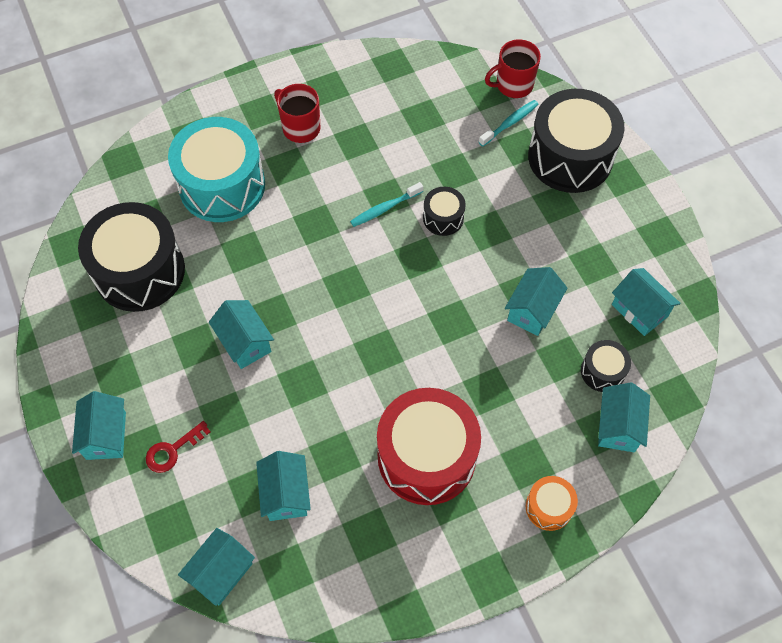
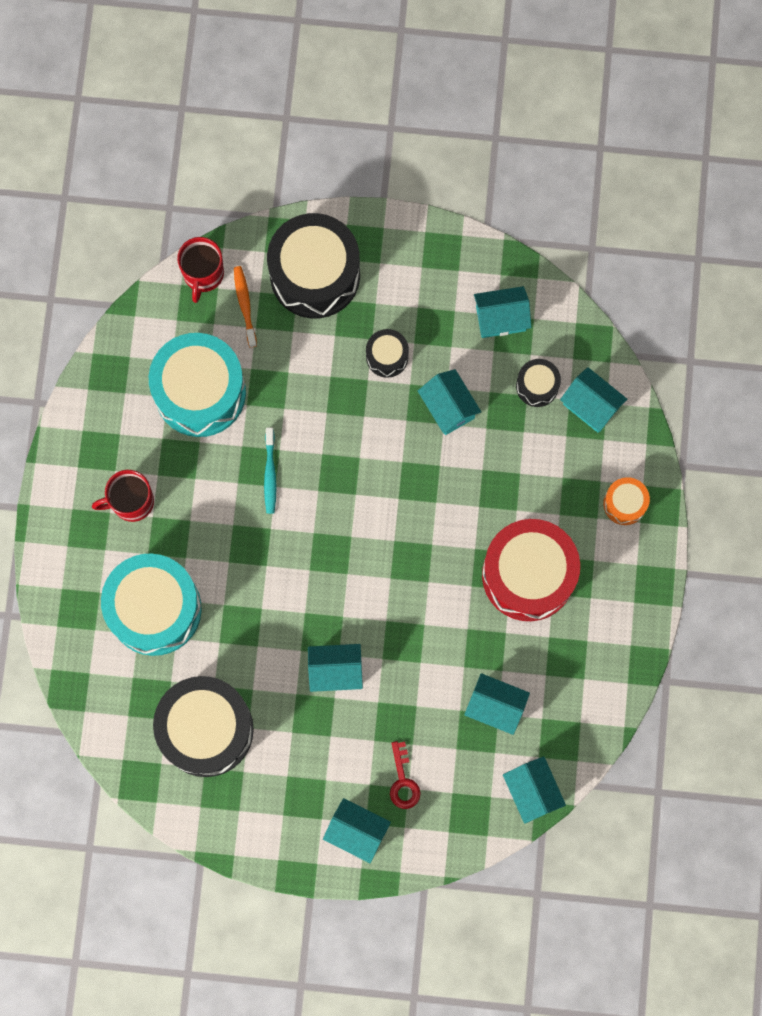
camera: 60 degrees left, 15 degrees up
black drum [423,187,466,236] -> black drum moved to [366,329,409,378]
turquoise toothbrush [479,100,539,146] -> orange toothbrush [234,266,257,348]
none -> turquoise drum [149,333,246,437]

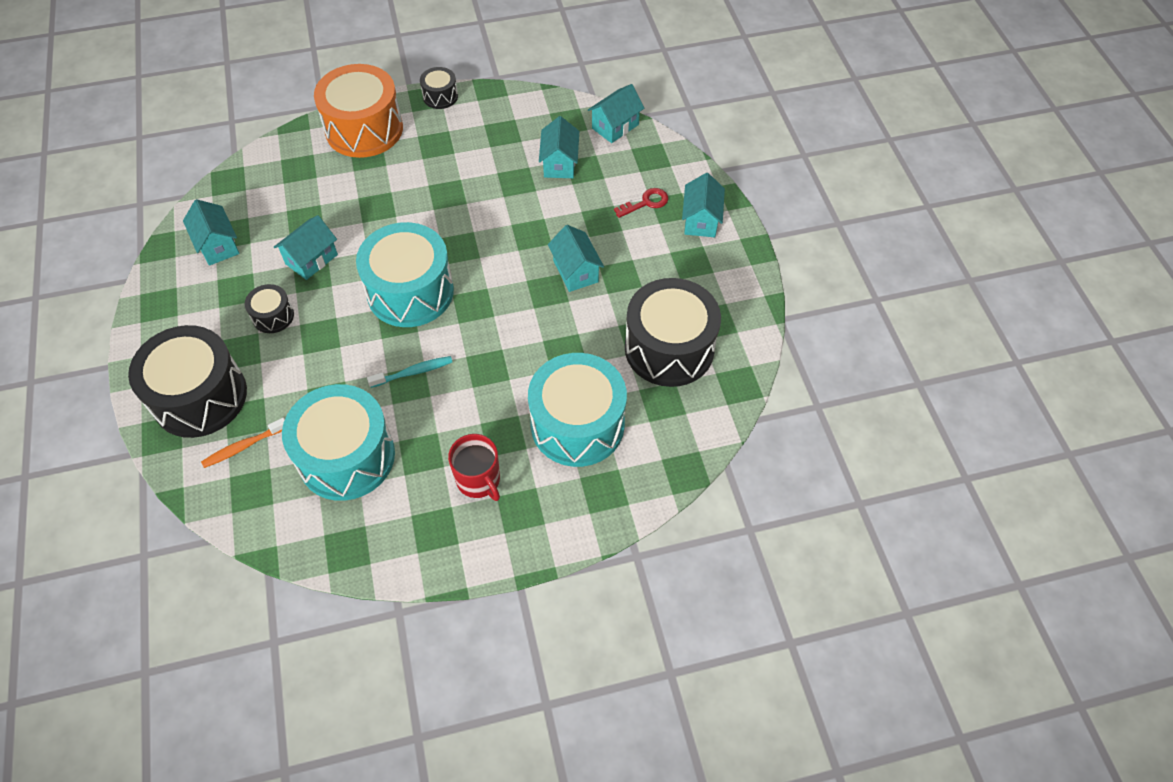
camera: 110 degrees left, 20 degrees down
red mug [177,237,224,303] -> none
red drum [482,519,580,621] -> none
black drum [516,359,561,407] -> black drum moved to [420,67,458,109]
turquoise house [560,367,627,433] -> none
orange drum [603,477,650,525] -> orange drum [314,64,403,158], size x2.14
none -> turquoise drum [356,222,454,327]

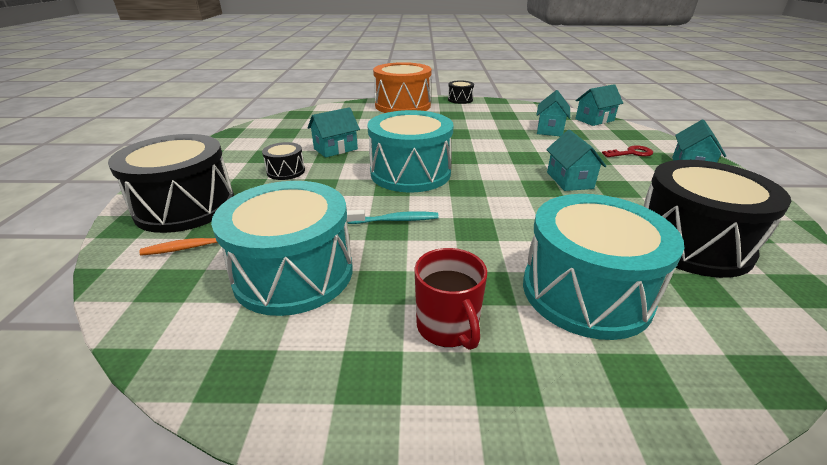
camera: 15 degrees right, 25 degrees down
turquoise house [183,199,240,266] -> none

